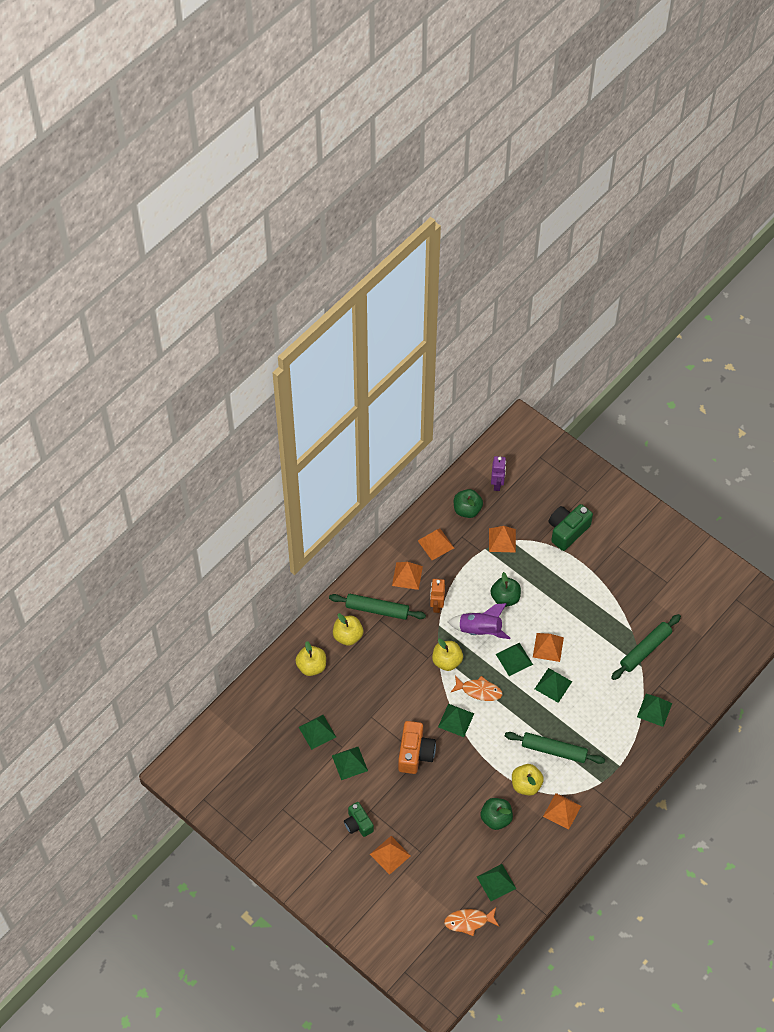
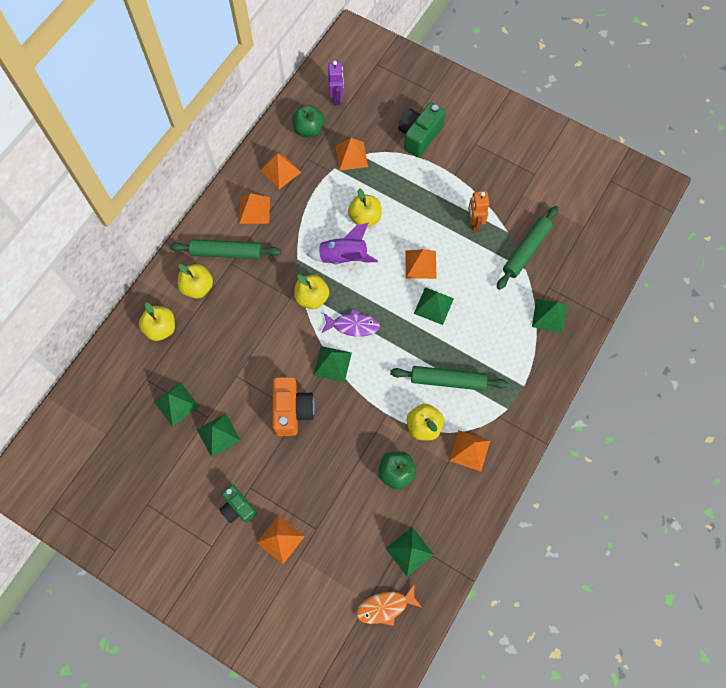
camera: 10 degrees left, 10 degrees up
orange robot [430,579,445,613] -> orange robot moved to [468,191,489,231]
orange fish [451,676,503,701] -> purple fish [322,309,380,337]
green apple [491,572,521,607] -> yellow apple [348,188,382,227]
green pyramid [496,643,533,676] -> none

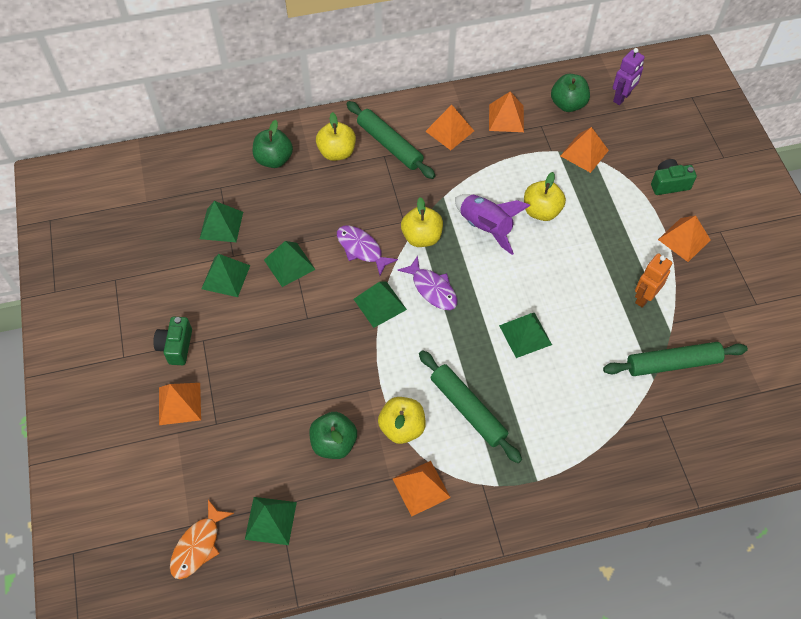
camera: 45 degrees right, 10 degrees down
yellow apple [139,302,175,341] -> green apple [253,120,293,168]
orange camera [272,377,315,436] -> none
orange fish [356,583,422,626] -> orange fish turned 90 degrees counterclockwise [170,500,234,579]
green camera [398,103,445,158] -> green camera [651,159,697,195], size x0.66
orange pyramid [405,249,437,279] -> orange pyramid moved to [658,215,710,262]
green pyramid [532,299,567,333] -> green pyramid moved to [264,241,316,287]
none -> purple fish [337,225,398,275]

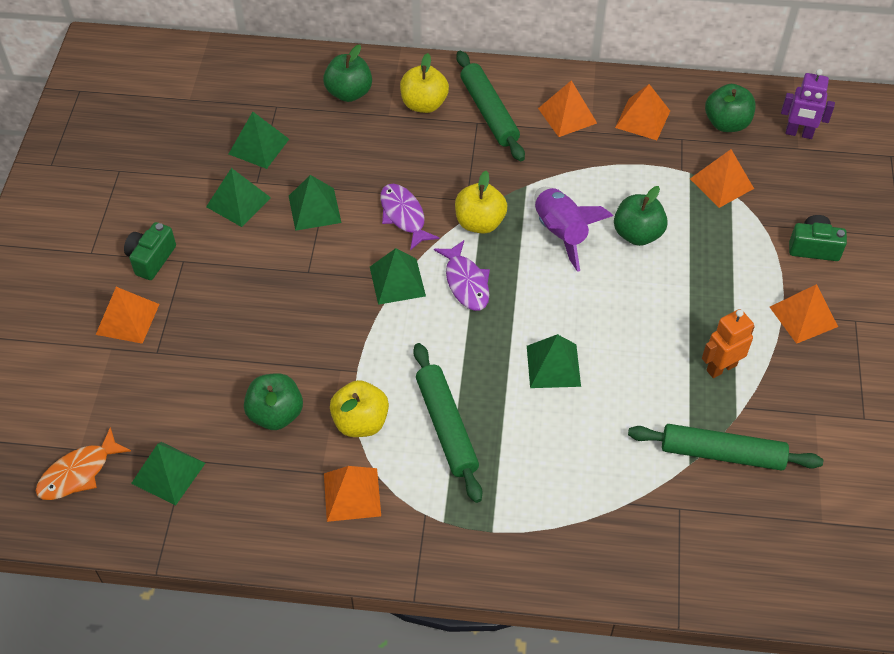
camera: 20 degrees right, 5 degrees down
yellow apple [524,172,566,221] -> green apple [614,186,668,246]
purple robot [613,48,645,105] -> purple robot turned 45 degrees clockwise [781,69,835,139]

